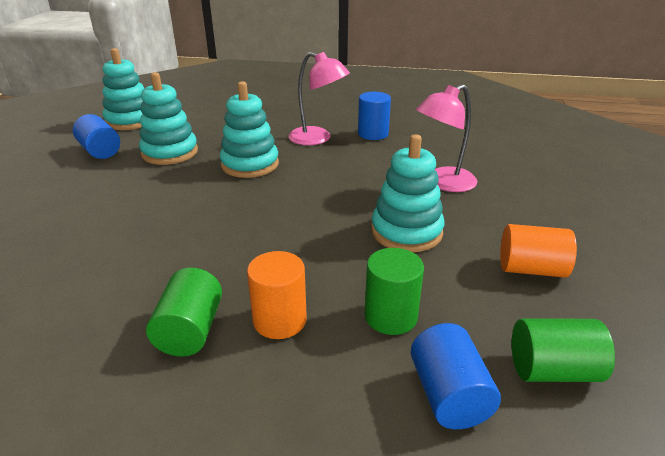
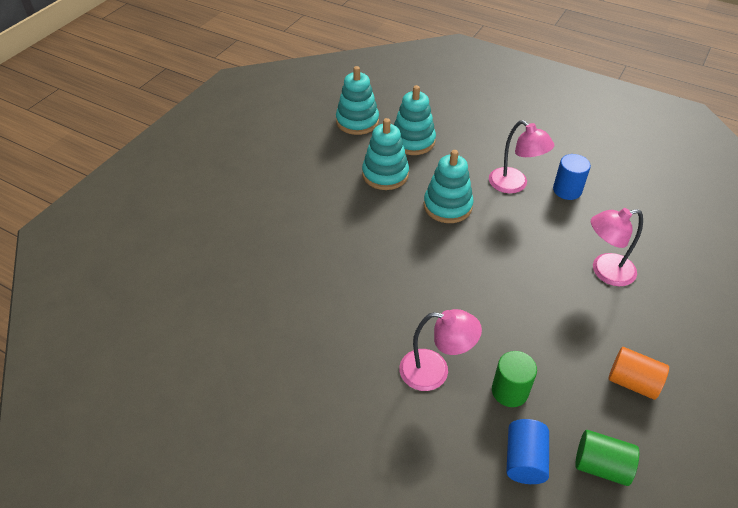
camera: 20 degrees right, 15 degrees up
blue cylinder [73,114,120,159] -> none
green cylinder [146,268,222,357] -> none
orange cylinder [247,251,307,339] -> pink lamp [399,309,482,391]
turquoise stacking toy [371,134,445,252] -> turquoise stacking toy moved to [394,85,436,155]

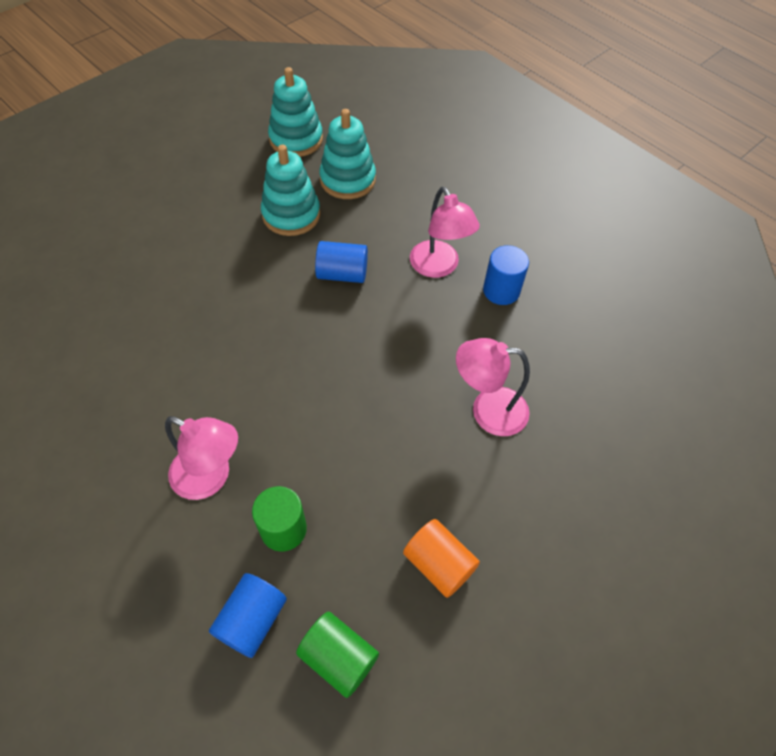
camera: 15 degrees right, 10 degrees up
turquoise stacking toy [424,150,474,223] -> blue cylinder [315,241,368,283]

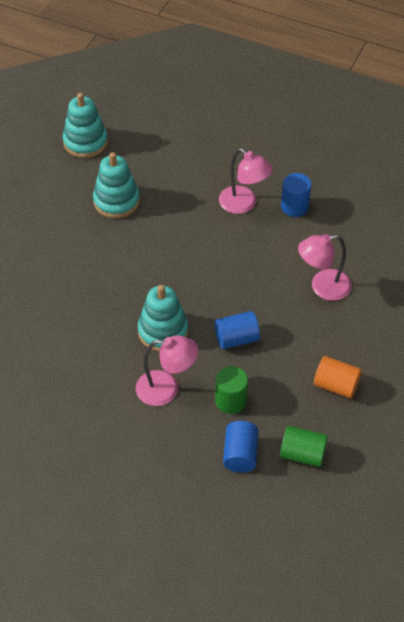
camera: 20 degrees left, 5 degrees down
blue cylinder [315,241,368,283] -> blue cylinder moved to [214,311,260,349]
turquoise stacking toy [319,109,376,199] -> turquoise stacking toy moved to [138,285,189,352]

